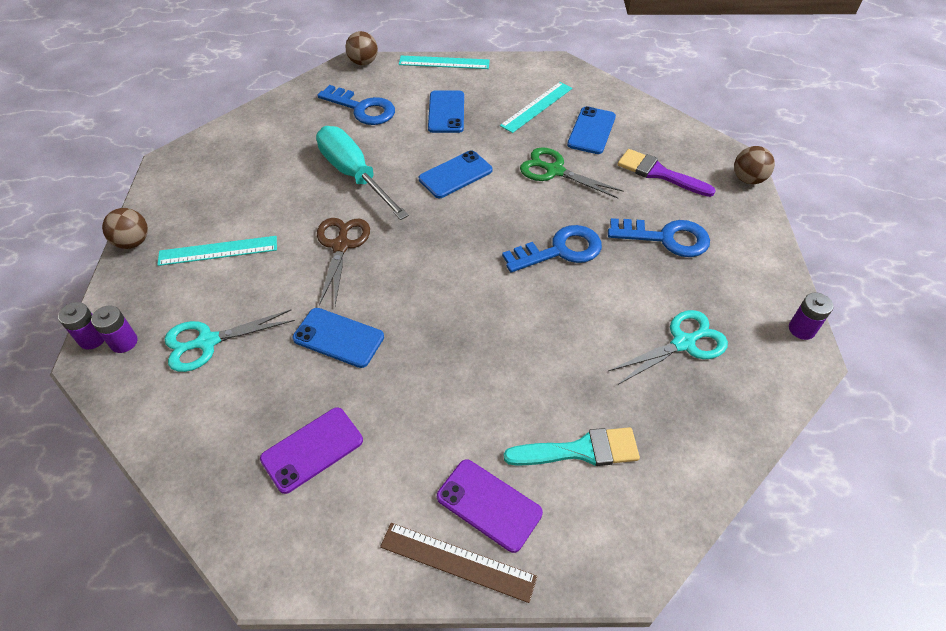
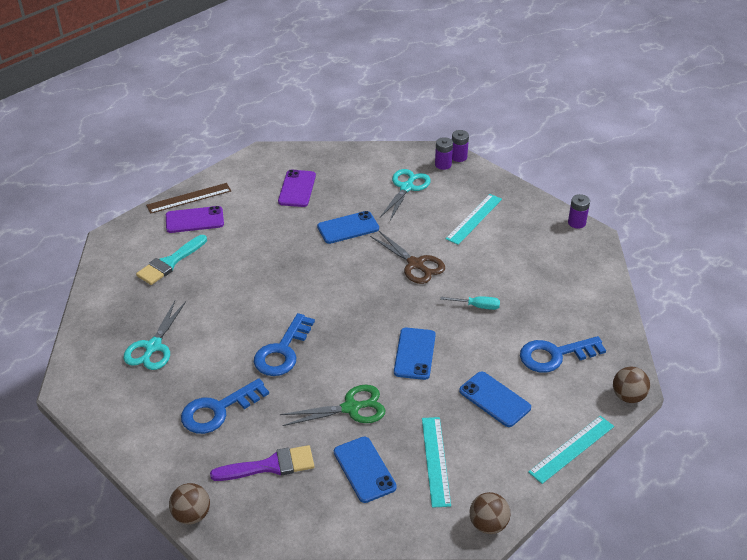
camera: 135 degrees right, 10 degrees down
brown ball [102,208,148,249] -> brown ball moved to [470,492,510,534]
turquoise screwdriver [316,126,409,220] -> turquoise screwdriver [440,296,500,310], size x0.44
purple battery [789,292,833,340] -> purple battery moved to [568,194,590,229]

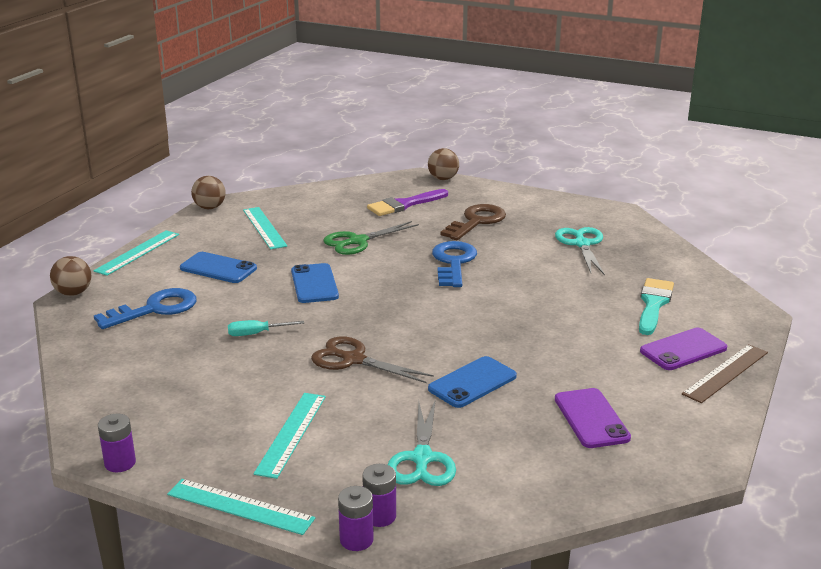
camera: 160 degrees right, 15 degrees down
blue key [181,378,269,434] -> brown key [440,204,506,240]
blue phone [334,437,397,503] -> none
none -> turquoise ruler [167,479,315,535]

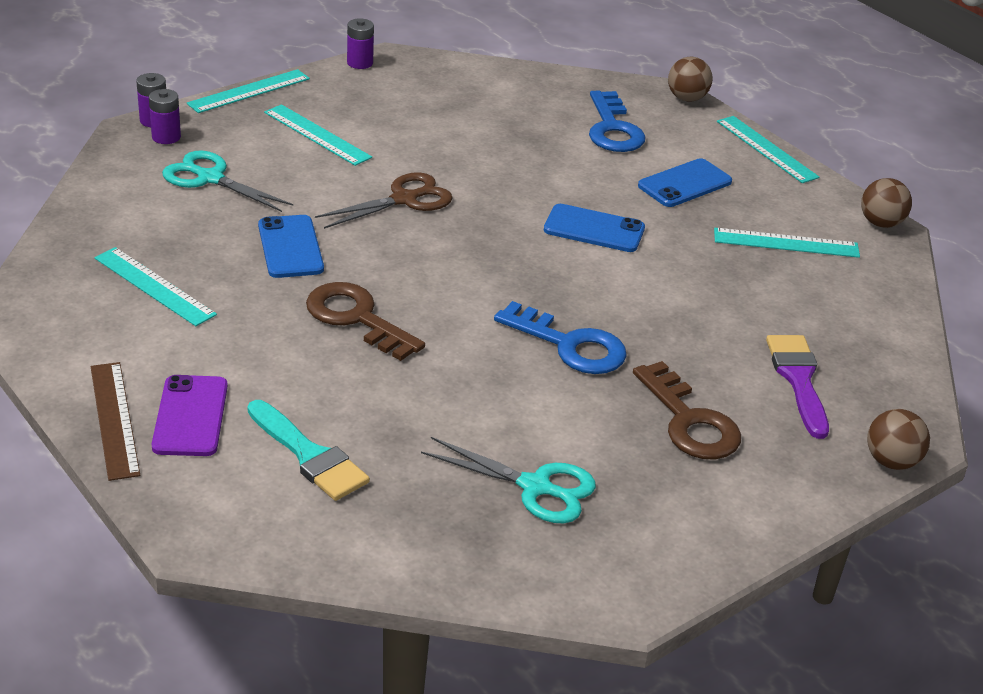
camera: 115 degrees right, 10 degrees up
turquoise screwdriver [228,320,304,336] -> none
green scissors [323,221,419,255] -> none
purple phone [555,388,631,448] -> turquoise ruler [94,247,217,326]
none -> brown key [306,282,425,361]

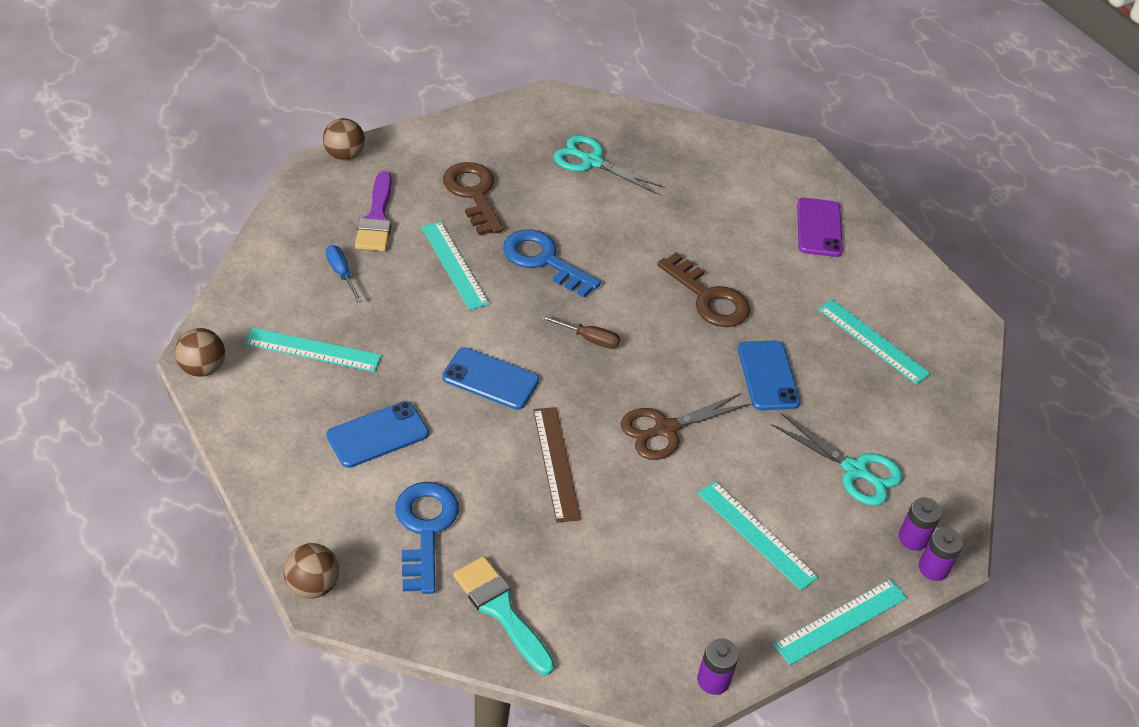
camera: 175 degrees left, 10 degrees up
brown ruler [91,362,140,481] -> brown ruler moved to [533,407,581,523]
turquoise brush [248,400,370,501] -> turquoise brush moved to [453,556,554,675]
turquoise ruler [717,116,819,183] -> turquoise ruler moved to [421,221,489,310]
none -> blue screwdriver [326,245,362,302]
none -> brown screwdriver [541,315,620,349]

